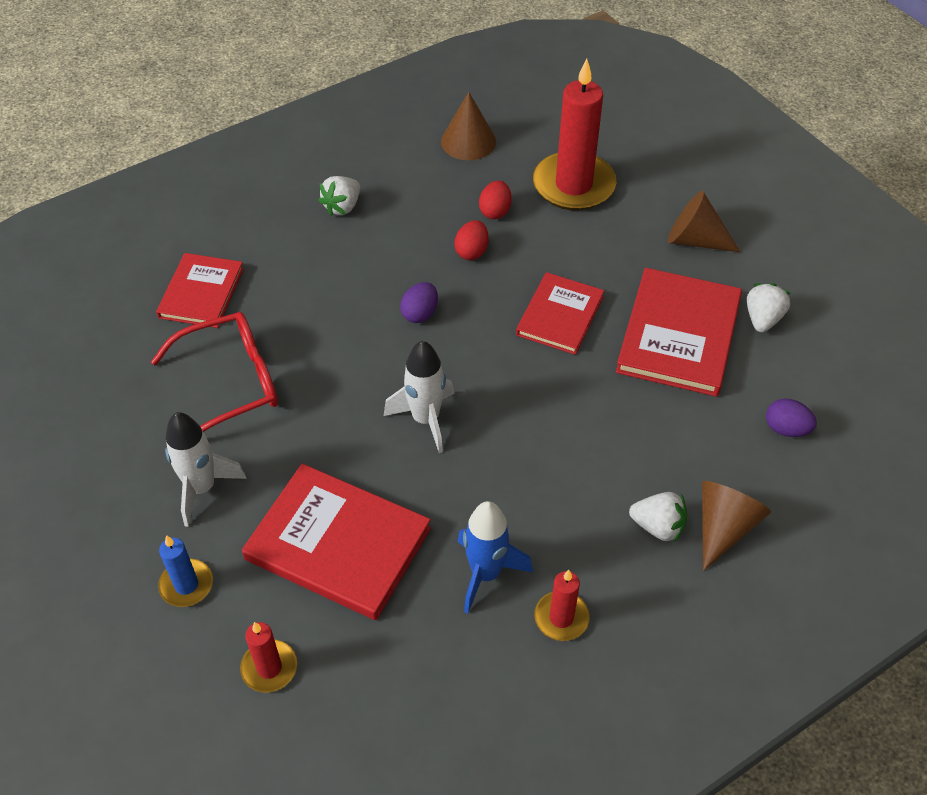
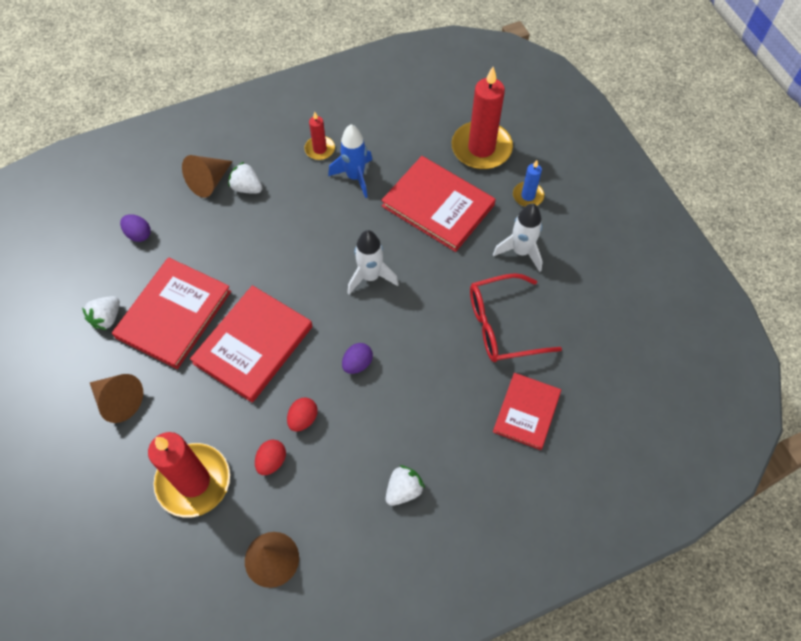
camera: 170 degrees left, 10 degrees up
red candle [240,622,297,693] -> red candle [452,67,513,170], size x2.00
red book [516,272,604,355] -> red book [190,285,313,403], size x1.57

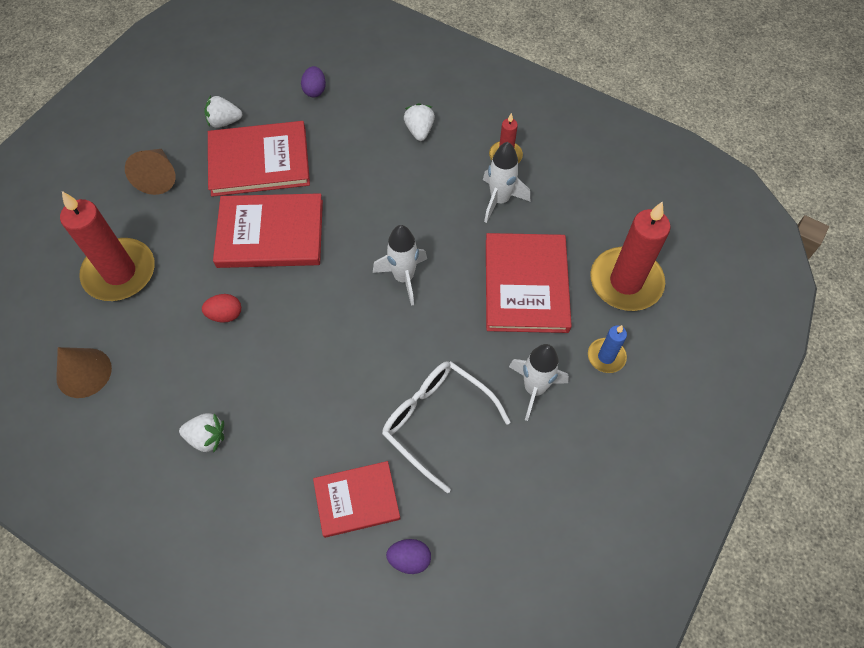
camera: 55 degrees right, 0 degrees up
brown cone [182,155,233,198] -> none
red egg [255,439,286,475] -> none
blue rocket [328,124,372,198] -> white rocket [483,142,530,223]
purple egg [342,343,373,374] -> purple egg moved to [386,539,431,574]
red glasses [470,273,562,362] -> white glasses [382,361,511,493]

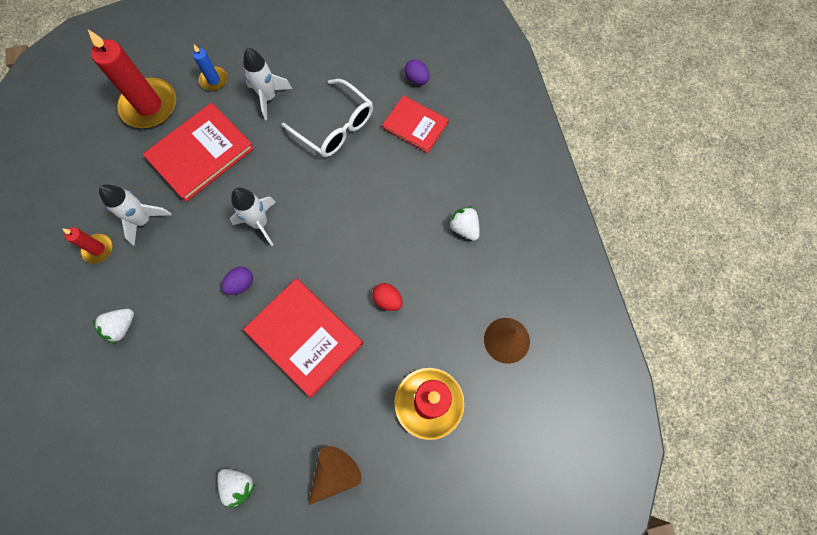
camera: 135 degrees left, 10 degrees up
red book [208,121,310,197] -> none
purple egg [301,66,326,97] -> purple egg moved to [221,267,253,295]
white glasses [382,361,511,493] -> white glasses turned 45 degrees counterclockwise [282,79,373,157]

